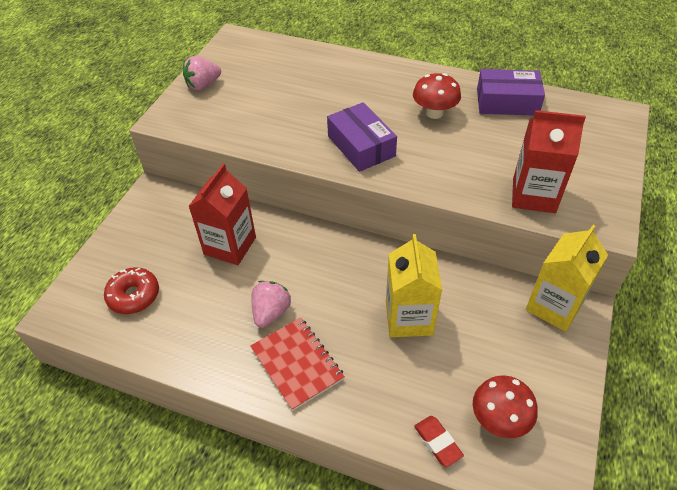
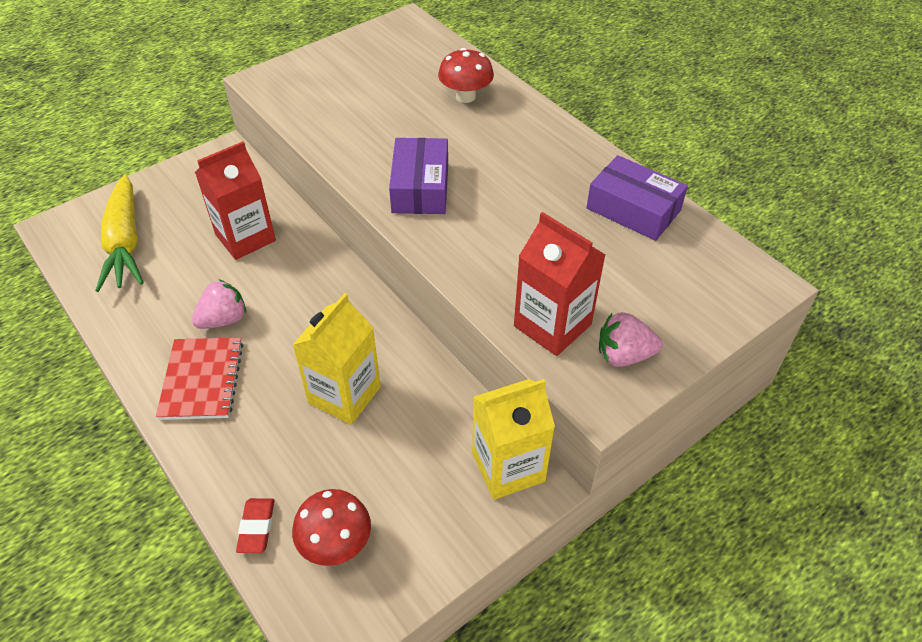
camera: 30 degrees right, 0 degrees up
red donut [104,267,159,314] -> yellow carrot [95,175,144,292]
pink strawberry [183,56,221,90] -> pink strawberry moved to [599,312,662,367]
red mushroom [413,73,461,119] -> red mushroom moved to [438,48,494,103]

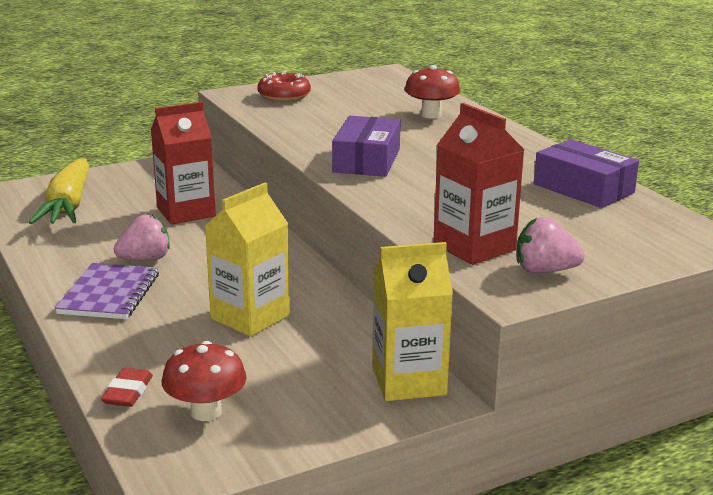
camera: 10 degrees right, 25 degrees down
red notebook [156,337,243,420] -> purple notebook [55,263,159,319]
none -> red donut [257,71,311,102]

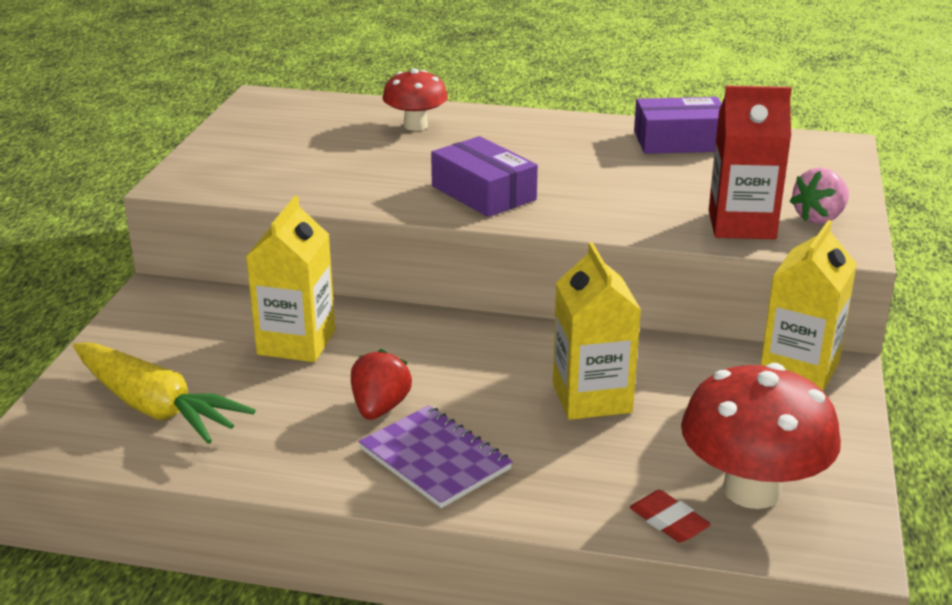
camera: 50 degrees left, 5 degrees up
pink strawberry [114,214,170,261] -> red strawberry [351,349,412,420]
red carton [151,102,216,225] -> yellow carton [246,196,335,362]
red mushroom [162,341,247,421] -> red mushroom [681,363,841,509], size x1.65
red donut [257,71,311,102] -> none

